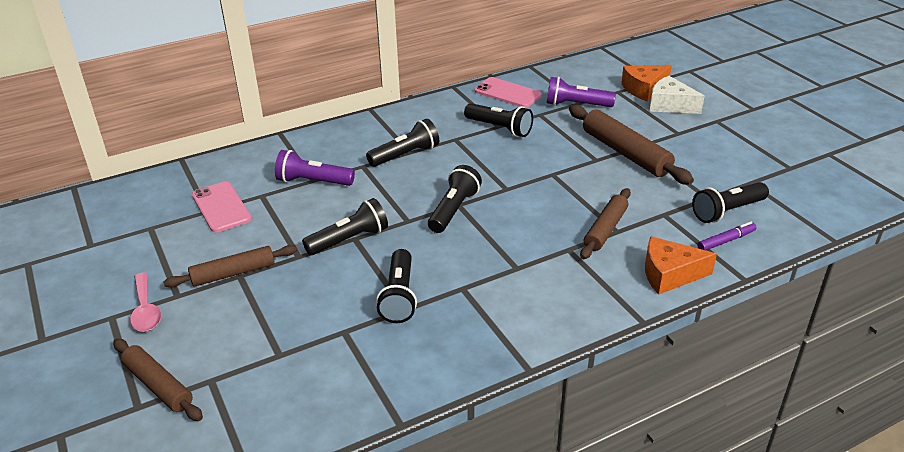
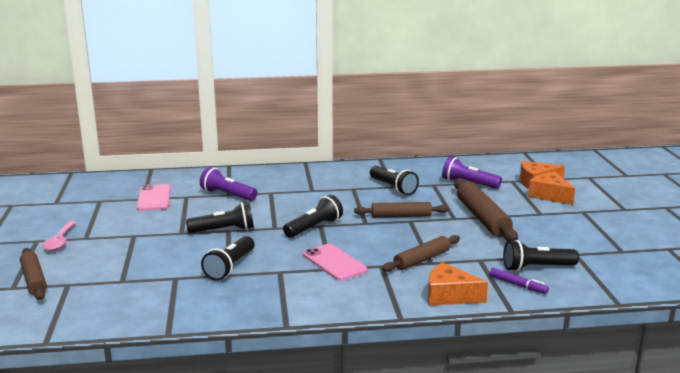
camera: 20 degrees right, 15 degrees down
brown rolling pin [163,245,297,288] -> brown rolling pin moved to [354,202,449,218]
black flashlight [366,119,439,167] -> none
pink phone [475,77,542,108] -> pink phone moved to [303,244,367,281]
white cheese [650,76,705,114] -> orange cheese [528,172,575,205]
purple marker [697,222,757,250] -> purple marker turned 45 degrees clockwise [490,268,549,294]

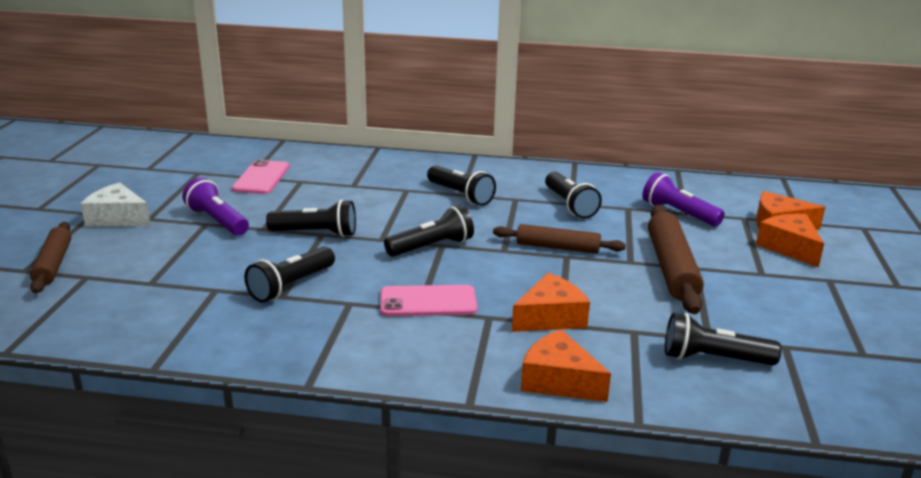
camera: 15 degrees right, 5 degrees up
pink spoon [42,221,77,251] -> white cheese [81,182,151,227]
purple flashlight [200,167,257,201] -> purple flashlight moved to [182,178,249,236]
pink phone [303,244,367,281] -> pink phone turned 75 degrees counterclockwise [380,285,477,316]
brown rolling pin [382,235,460,272] -> orange cheese [512,273,590,332]
purple marker [490,268,549,294] -> none
none -> black flashlight [427,165,496,206]

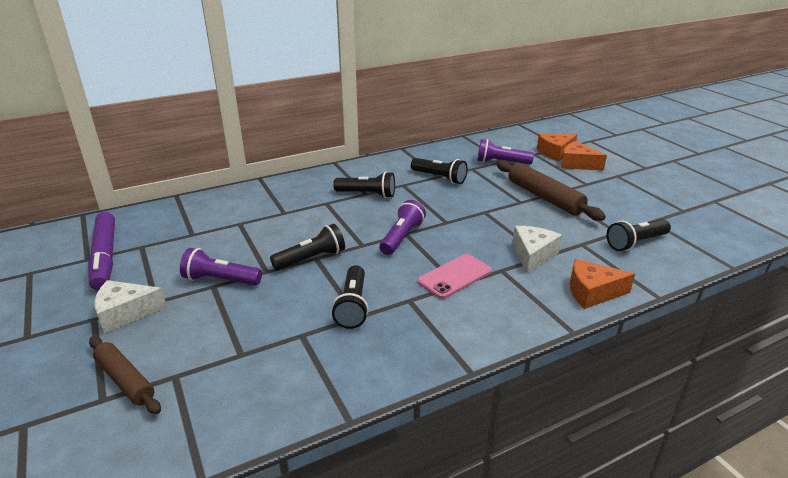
camera: 35 degrees left, 5 degrees up
pink phone [232,159,290,194] -> none
black flashlight [384,205,474,257] -> purple flashlight [379,200,426,255]
brown rolling pin [493,224,626,254] -> none
orange cheese [512,273,590,332] -> white cheese [512,226,562,274]
none -> purple marker [88,212,115,291]

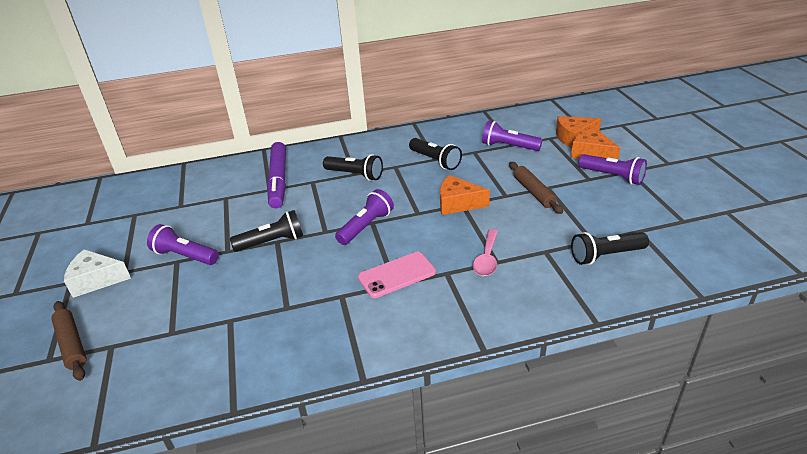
camera: 15 degrees right, 5 degrees up
purple marker [88,212,115,291] -> purple marker moved to [267,142,286,208]
black flashlight [332,265,369,329] -> none
brown rolling pin [496,160,606,221] -> brown rolling pin [509,162,563,214], size x0.65
white cheese [512,226,562,274] -> pink spoon [473,229,498,276]
orange cheese [570,259,635,309] -> orange cheese moved to [440,175,490,215]
none -> purple flashlight [578,154,647,185]

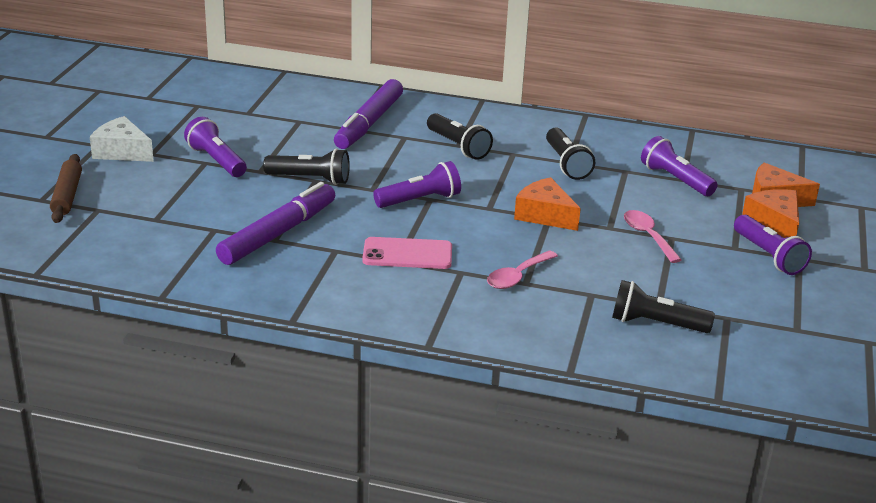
camera: 25 degrees right, 5 degrees down
brown rolling pin [509,162,563,214] -> pink spoon [624,210,682,263]
none -> purple marker [216,182,335,265]

